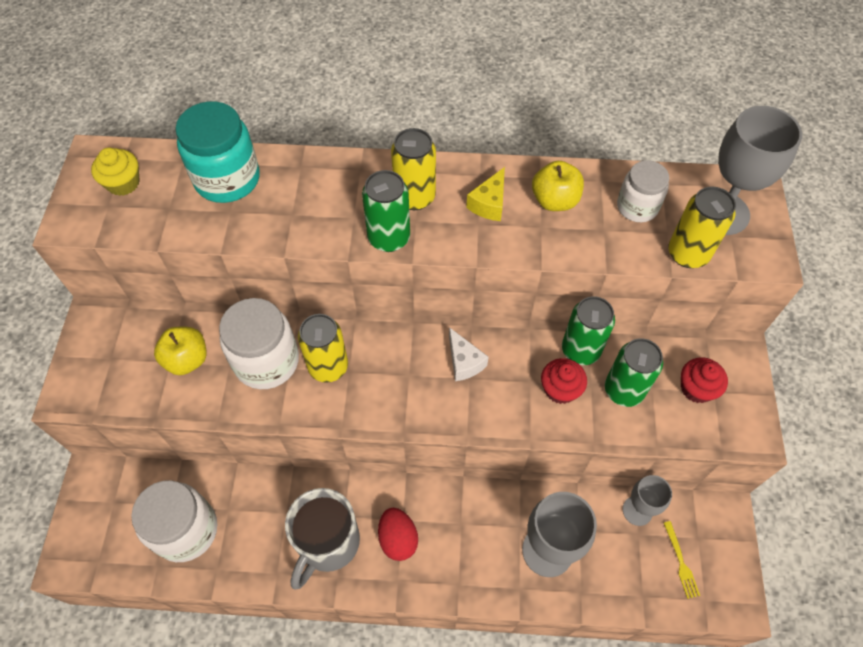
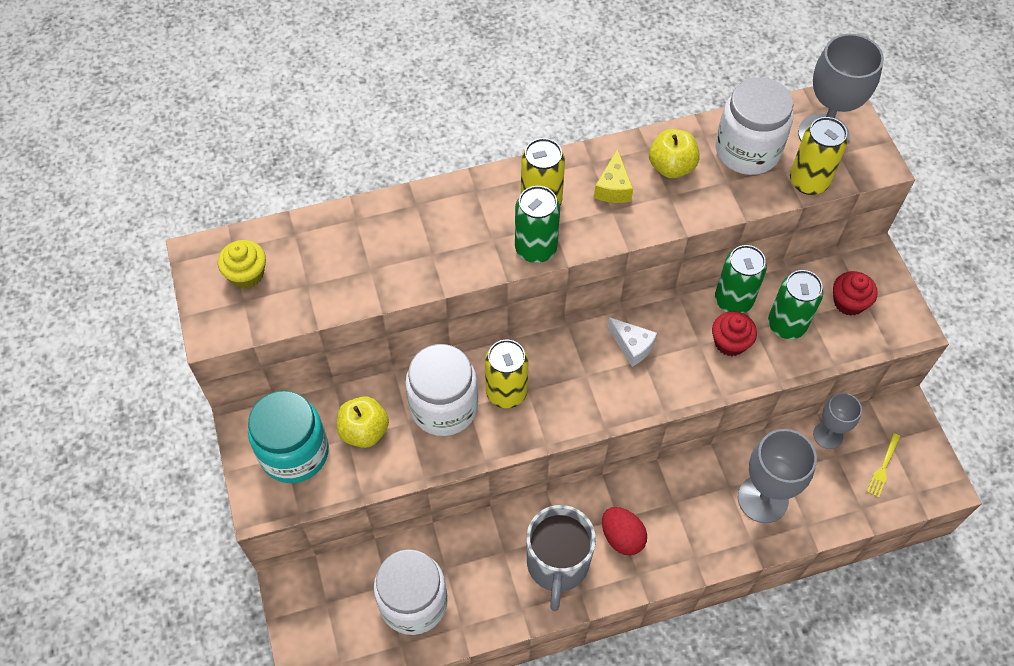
camera: 20 degrees left, 0 degrees up
turquoise jar [175,101,260,203] -> turquoise jar moved to [248,391,329,483]
white jar [617,160,669,222] -> white jar [715,77,793,175], size x1.61
yellow fork [664,521,700,599] -> yellow fork turned 60 degrees clockwise [867,433,900,497]

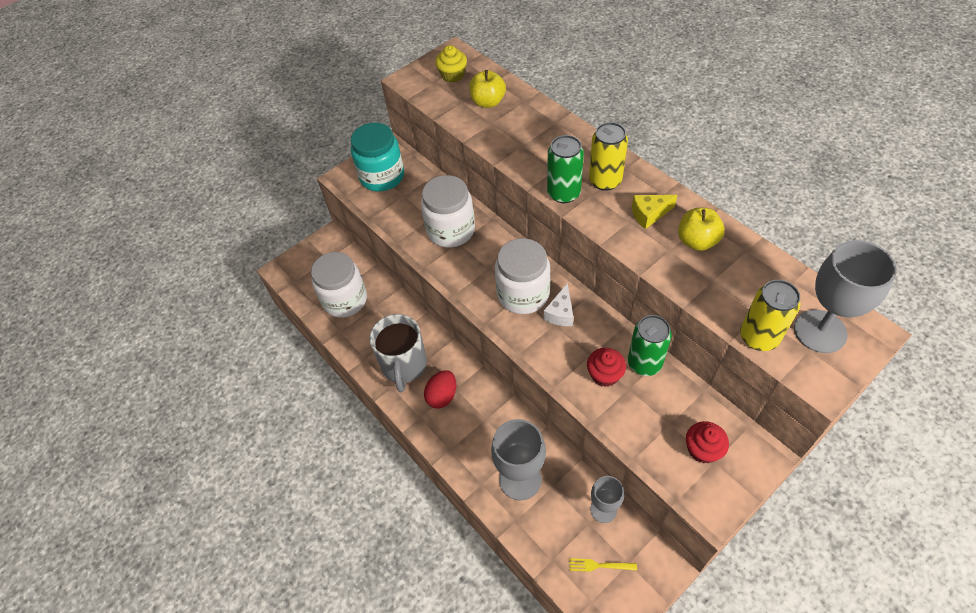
camera: 70 degrees right, 5 degrees down
yellow apple [337,396,389,448] -> yellow apple moved to [469,70,506,108]
yellow can [485,340,528,408] -> none
grey mug [526,505,596,611] -> grey mug turned 75 degrees counterclockwise [369,314,427,392]
white jar [715,77,793,175] -> white jar moved to [495,238,551,314]
green can [768,270,823,339] -> none

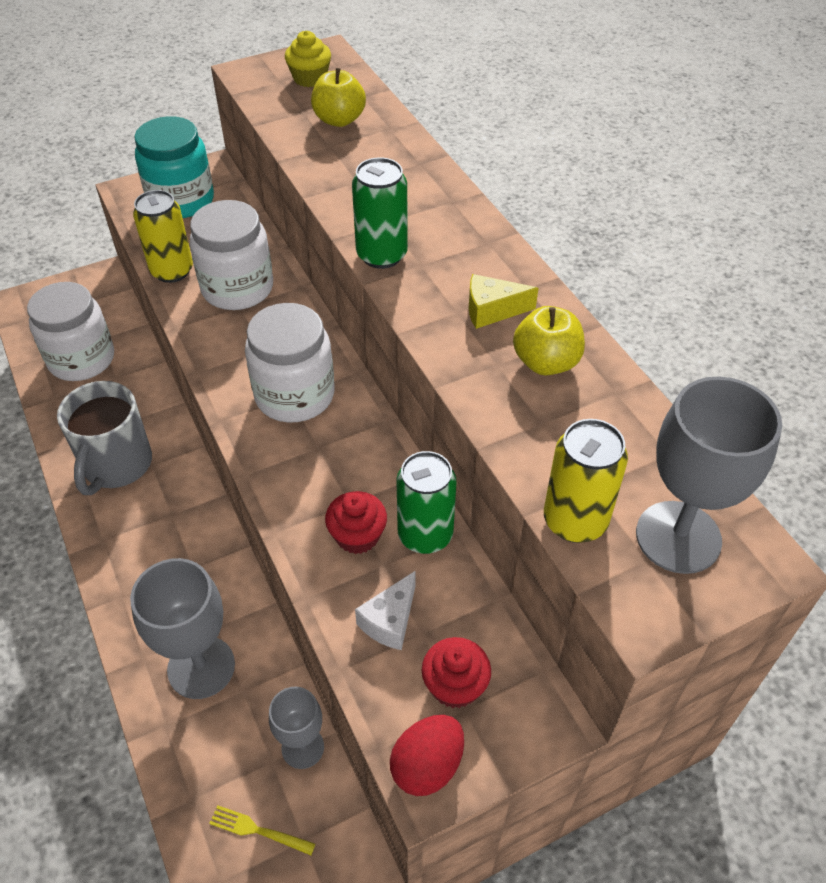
camera: 10 degrees right, 5 degrees down
red egg [424,370,456,409] -> red egg moved to [390,715,464,796]
white cheese [544,283,573,326] -> white cheese moved to [355,571,416,650]
yellow can [589,122,628,191] -> yellow can moved to [133,190,193,283]

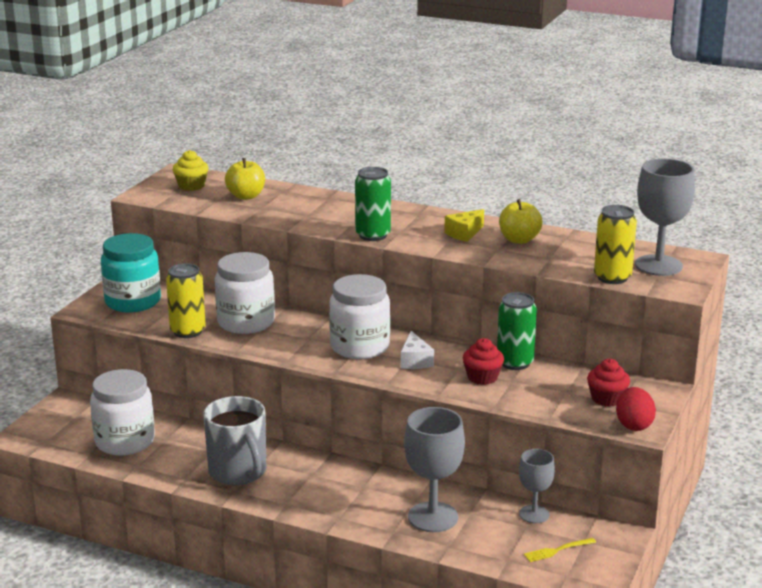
camera: 40 degrees left, 25 degrees down
white cheese [355,571,416,650] -> white cheese moved to [401,331,434,369]

